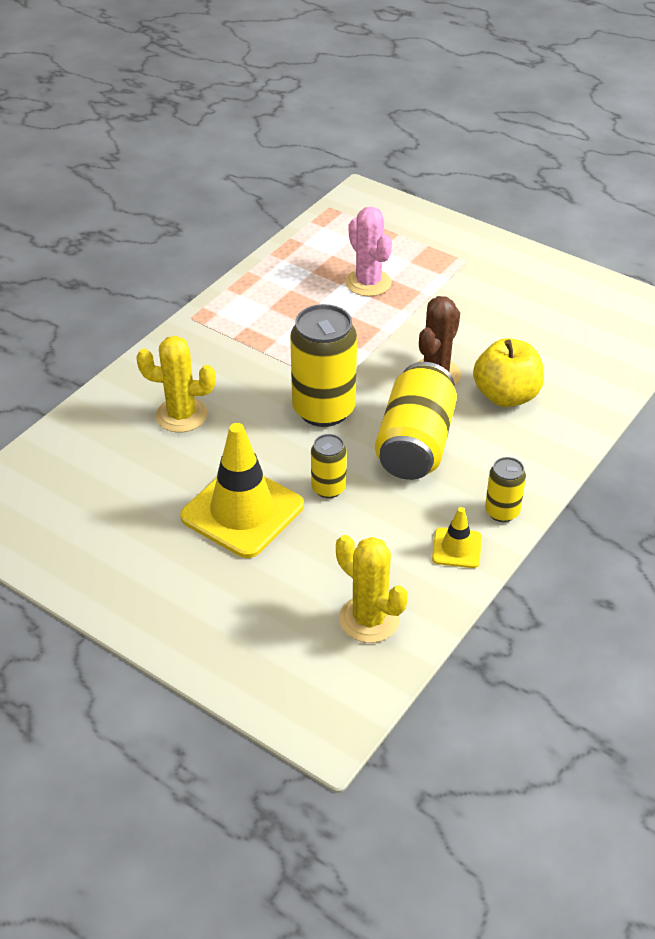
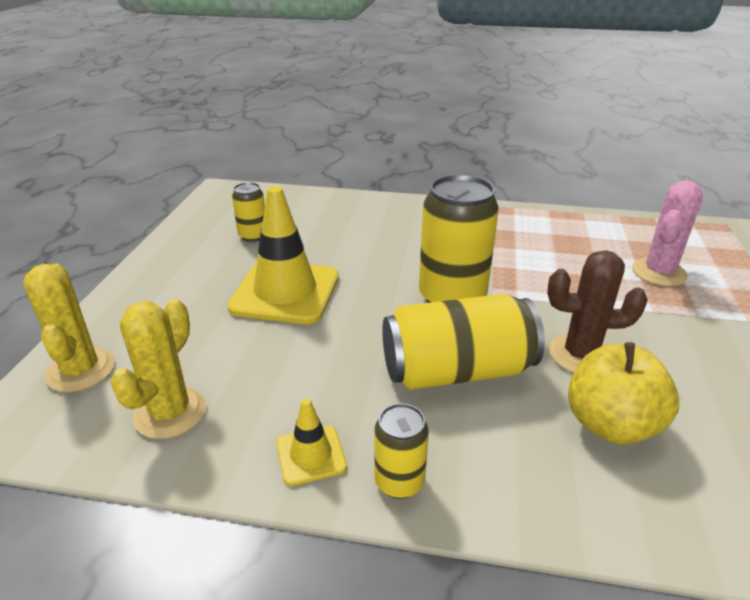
camera: 65 degrees right, 10 degrees down
yellow cactus [136,336,216,432] -> yellow cactus moved to [23,264,115,392]
yellow can [311,434,347,498] -> yellow can moved to [232,182,265,242]

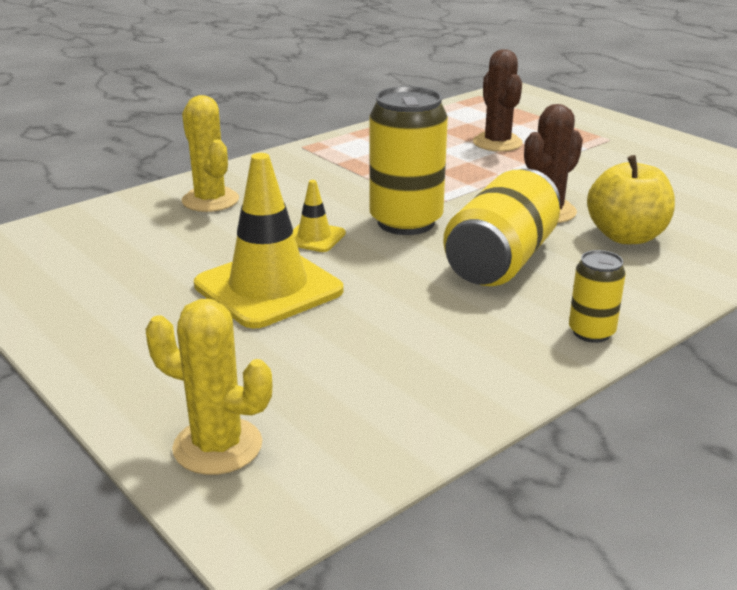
camera: 50 degrees left, 5 degrees down
yellow cactus [110,299,206,439] -> yellow cactus moved to [182,95,239,212]
yellow can [232,182,265,242] -> none
yellow traffic cone [276,398,347,486] -> yellow traffic cone moved to [293,180,346,252]
pink cactus [632,180,703,286] -> brown cactus [473,49,523,151]

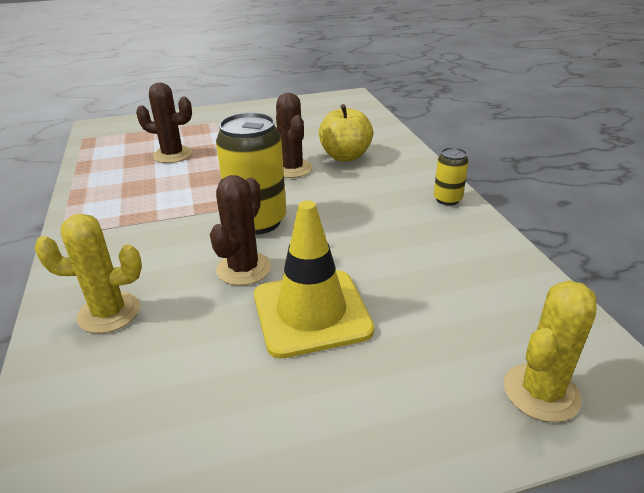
camera: 65 degrees left, 5 degrees up
yellow traffic cone [293,180,346,252] -> brown cactus [210,175,271,286]
yellow can [443,169,561,286] -> none

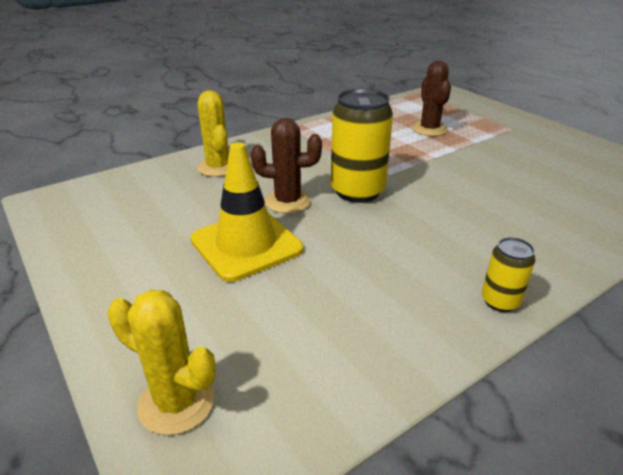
camera: 70 degrees right, 0 degrees up
brown cactus [276,93,312,178] -> none
yellow apple [319,104,373,161] -> none

